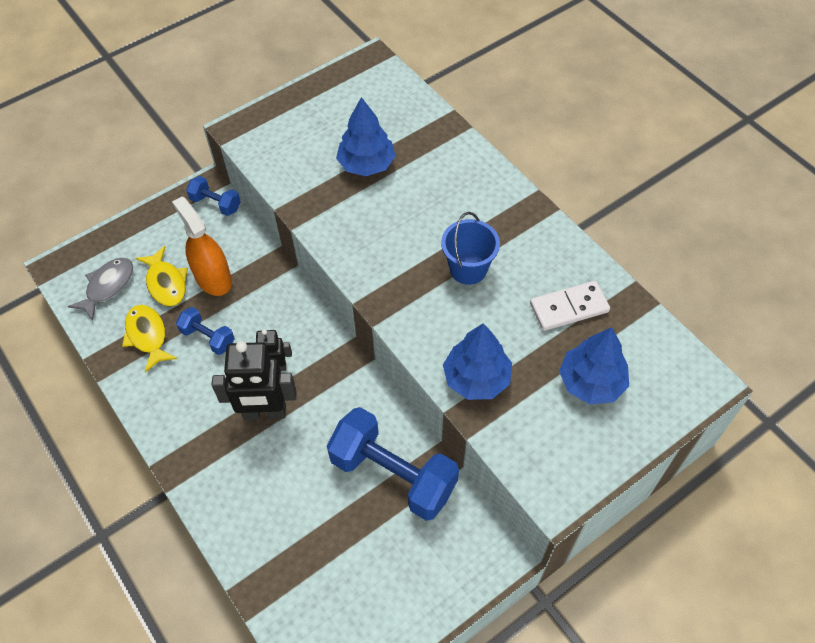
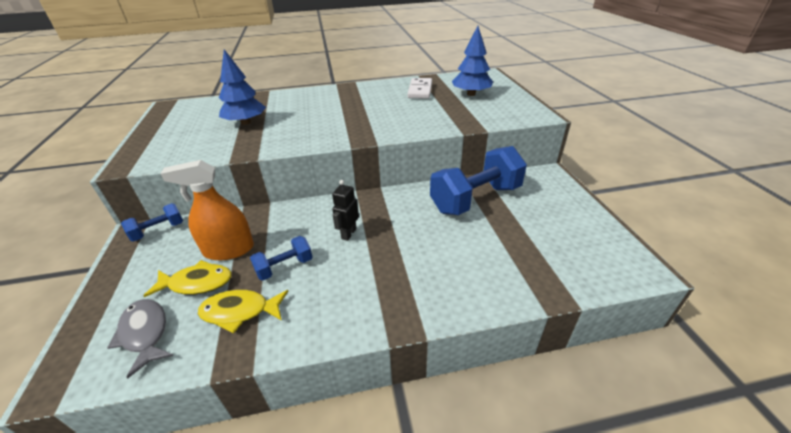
camera: 65 degrees left, 20 degrees down
black robot [212,341,297,420] -> none
blue bucket [441,212,500,285] -> none
blue tree [443,323,512,400] -> none

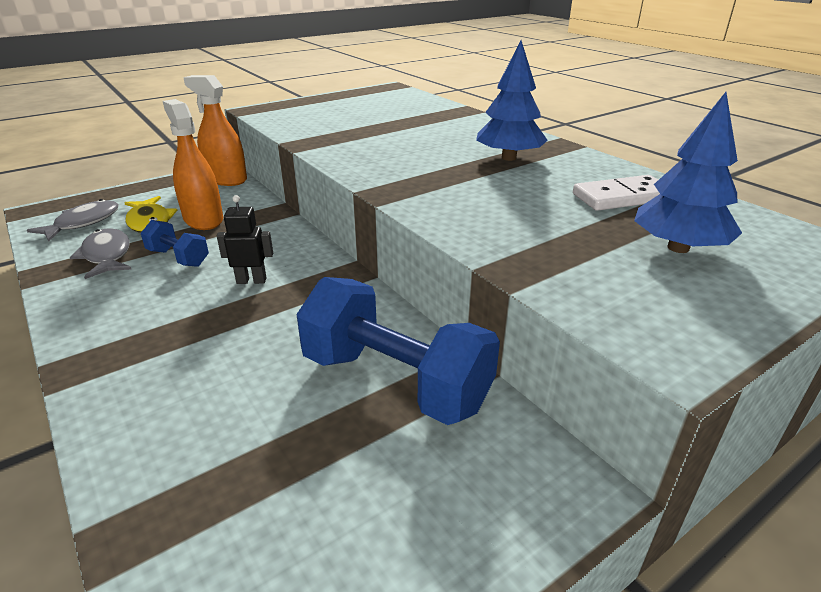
camera: 65 degrees right, 5 degrees down
blue dumbbell [121,203,183,242] -> orange spray bottle [183,75,247,186]
yellow fish [198,290,288,334] -> grey fish [70,228,131,279]
blue tree [219,50,266,125] -> blue tree moved to [476,40,548,161]

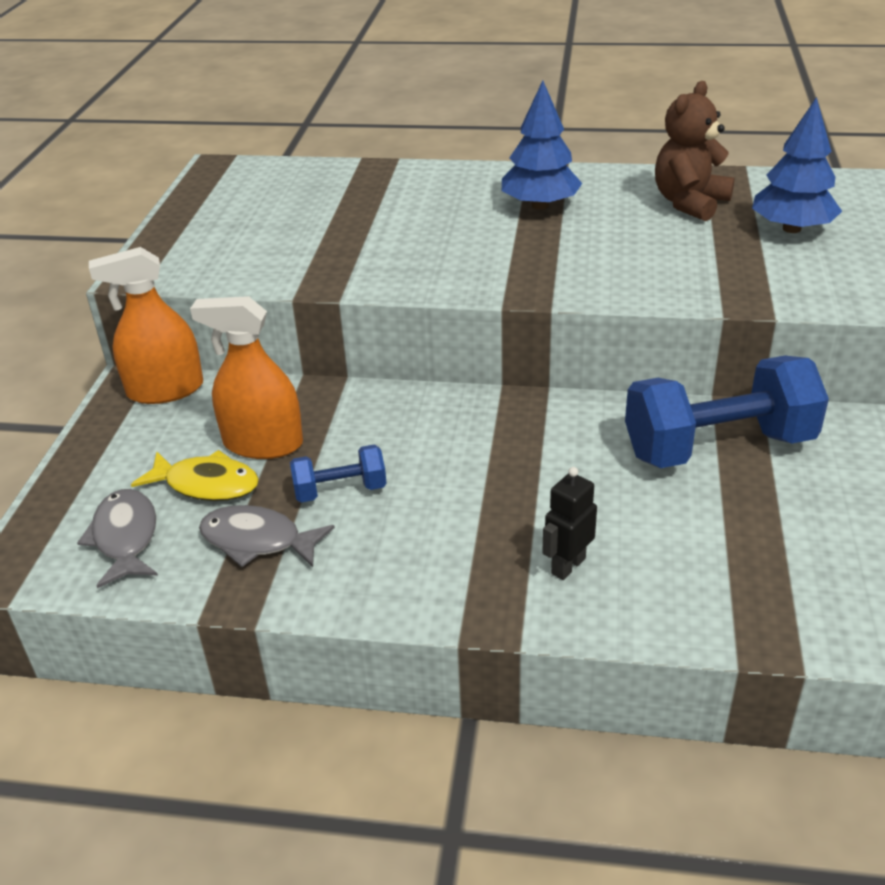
camera: 45 degrees left, 5 degrees up
black robot [217,195,273,284] -> black robot moved to [542,467,597,580]
white domino [573,175,660,211] -> brown teddy bear [655,81,735,221]

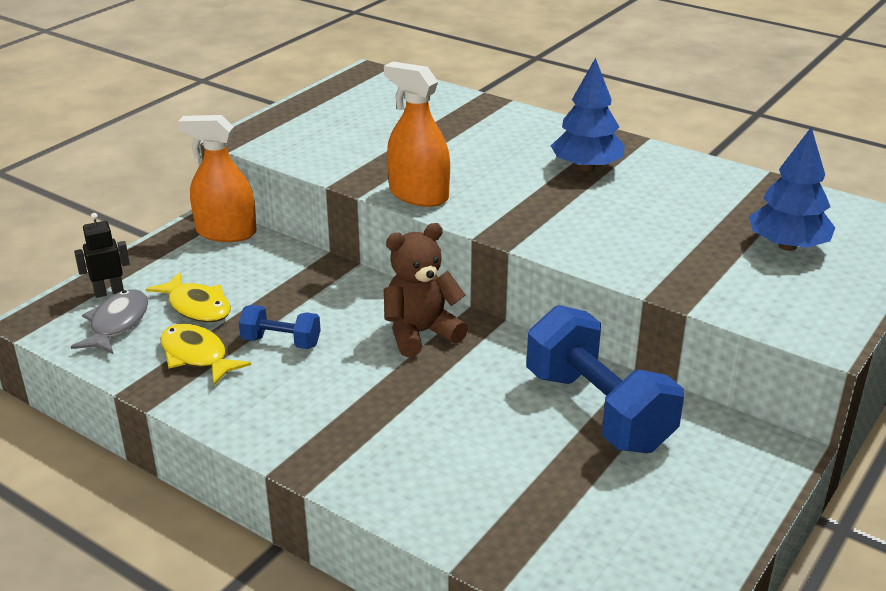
camera: 25 degrees right, 5 degrees down
orange spray bottle [190,296,303,459] -> orange spray bottle moved to [384,62,450,207]
grey fish [199,505,335,567] -> yellow fish [160,324,251,385]
black robot [542,467,597,580] -> black robot moved to [74,213,130,298]
blue dumbbell [625,356,829,468] -> blue dumbbell turned 45 degrees clockwise [526,305,684,453]
brown teddy bear [655,81,735,221] -> brown teddy bear moved to [384,223,468,357]

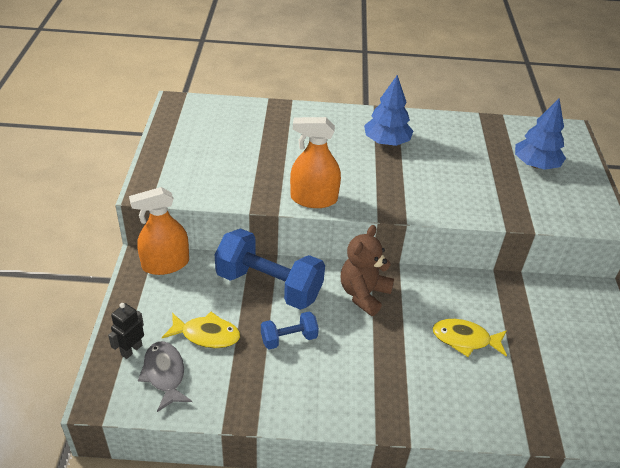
camera: 35 degrees left, 10 degrees up
yellow fish [160,324,251,385] -> yellow fish moved to [432,319,507,357]
blue dumbbell [526,305,684,453] -> blue dumbbell moved to [214,228,325,310]

